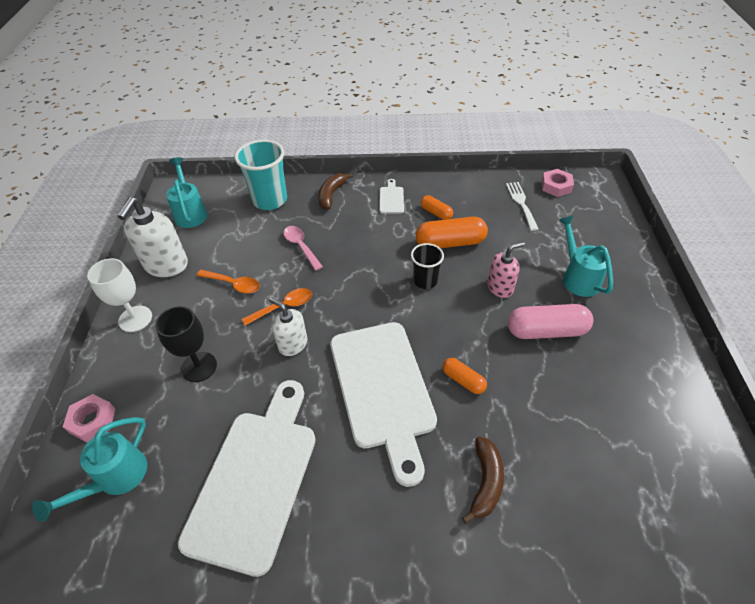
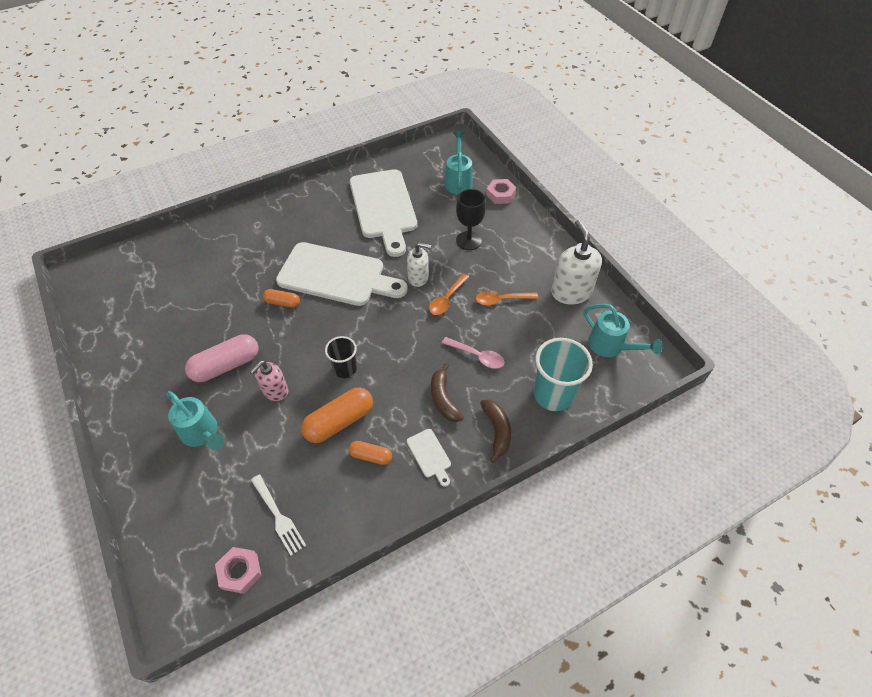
camera: 150 degrees right, 5 degrees up
white goblet [87,258,152,332] -> none
white cutting board [330,322,437,487] -> white cutting board turned 150 degrees clockwise [276,242,408,306]
brown banana [462,437,504,524] -> brown banana moved to [431,363,464,422]

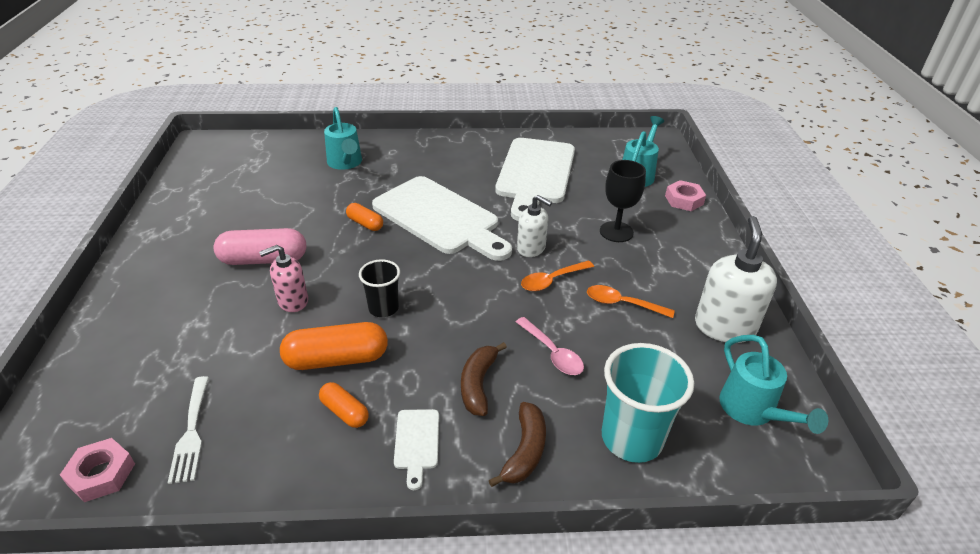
camera: 25 degrees right, 15 degrees down
turquoise watering can [166,391,224,450] -> turquoise watering can moved to [324,107,362,170]

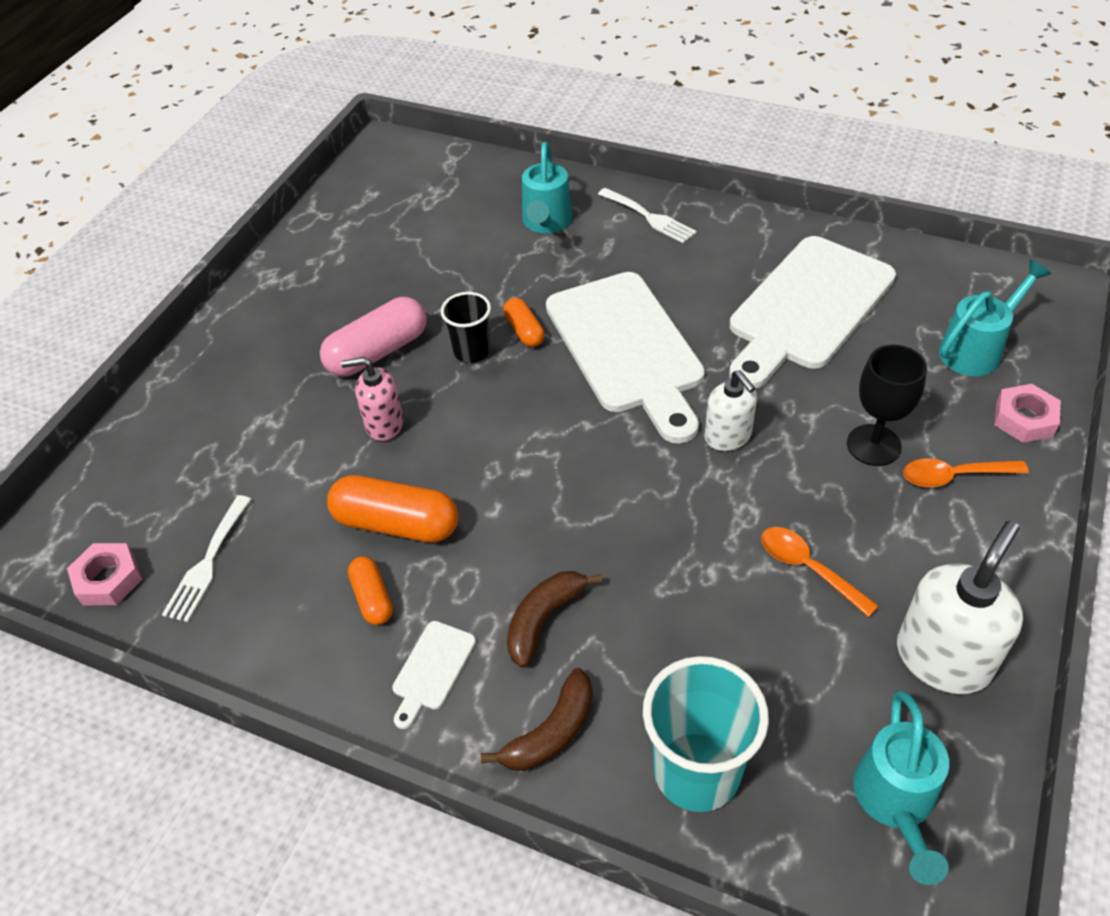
camera: 30 degrees right, 10 degrees up
pink capsule [214,228,306,265] -> pink capsule turned 60 degrees counterclockwise [320,297,427,377]
black cup [359,259,400,317] -> black cup moved to [441,292,491,363]
pink spoon [516,317,584,375] -> none
orange spoon [521,260,594,291] -> orange spoon moved to [903,458,1029,487]
none -> white fork [598,188,697,243]

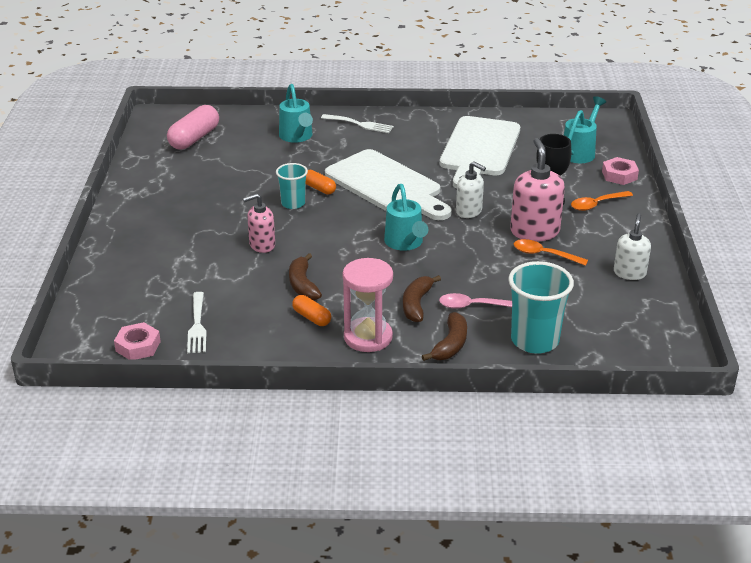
camera: 25 degrees left, 15 degrees down
pink capsule [320,297,427,377] -> pink capsule moved to [167,105,219,150]
orange capsule [327,475,459,543] -> brown banana [289,253,322,300]
white cutting board [392,621,476,729] -> pink hourglass [343,258,393,352]
black cup [441,292,491,363] -> turquoise cup [276,163,308,209]
turquoise watering can [853,691,949,885] -> turquoise watering can moved to [384,184,428,251]
white soap dispenser [897,520,1023,694] -> white soap dispenser [614,213,651,280], size x0.62
none -> pink spoon [439,293,512,309]
none -> pink soap dispenser [510,138,565,241]

